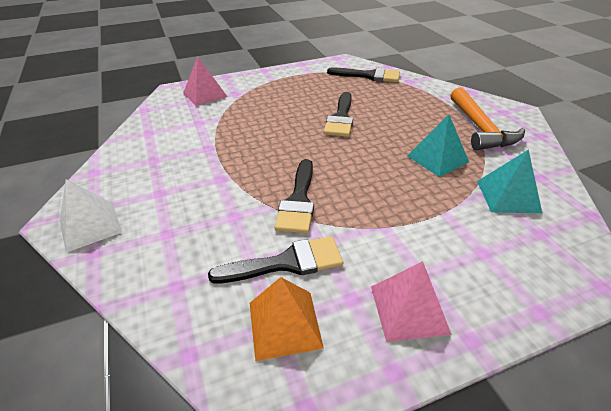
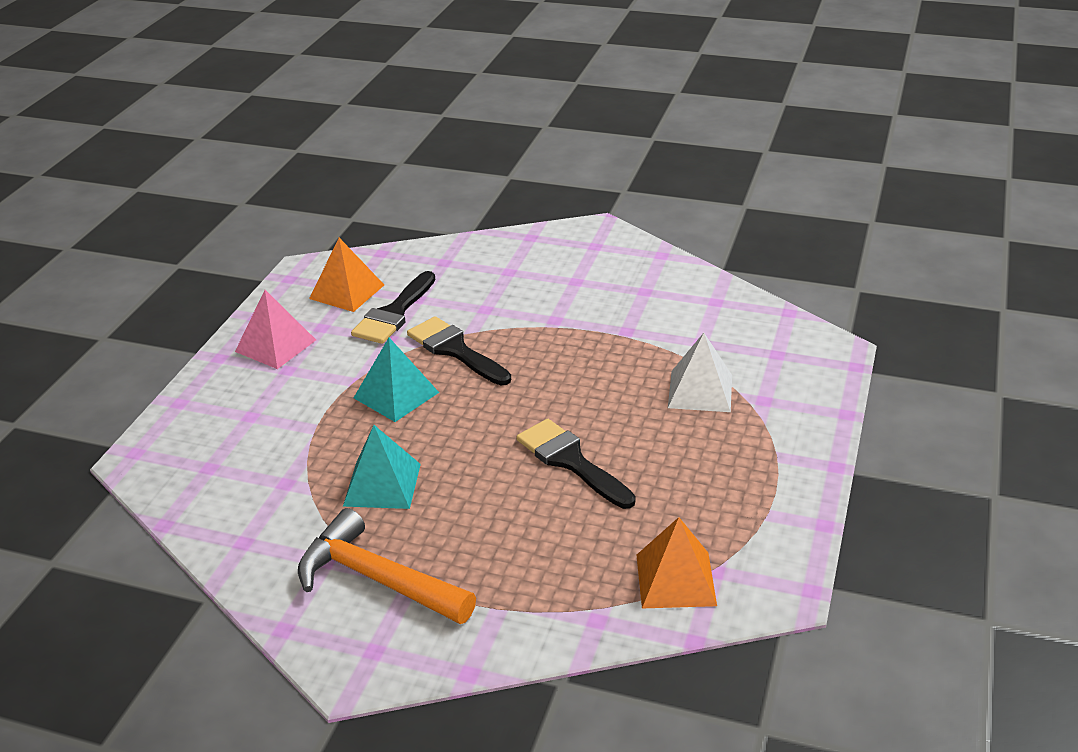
camera: 130 degrees right, 5 degrees down
white pyramid [60,179,122,253] -> white pyramid moved to [668,333,732,412]
pink pyramid [183,56,228,106] -> none
black brush [327,67,400,82] -> orange pyramid [637,517,717,609]
turquoise pyramid [477,149,542,213] -> turquoise pyramid moved to [354,338,439,422]

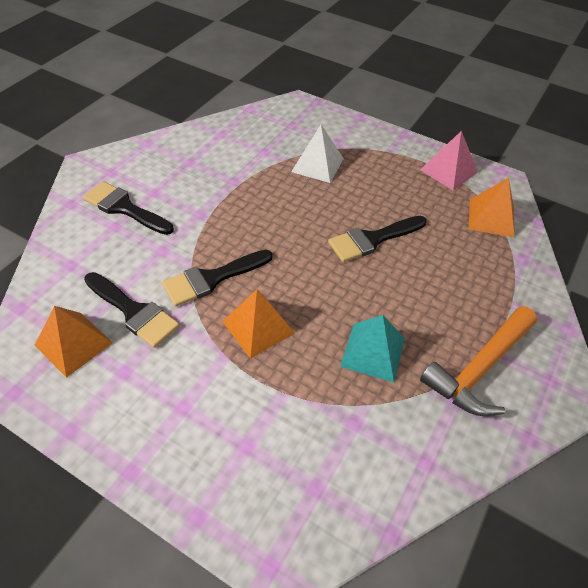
camera: 80 degrees left, 15 degrees up
pink pyramid [235,290,316,369] -> pink pyramid moved to [420,131,478,191]
turquoise pyramid [354,338,439,422] -> orange pyramid [222,289,295,359]
none -> black brush [83,181,174,235]

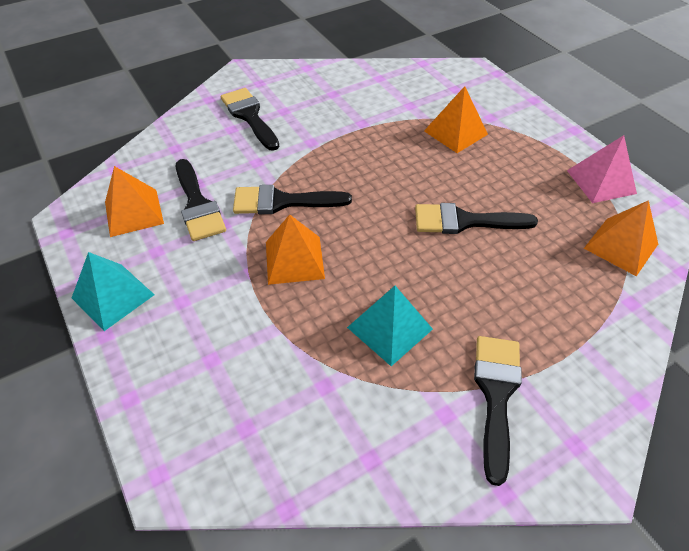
camera: 30 degrees right, 0 degrees up
white pyramid [291,125,344,183] -> orange pyramid [424,86,488,153]
orange hammer [420,306,537,416] -> black brush [474,336,522,486]
none -> turquoise pyramid [72,252,155,331]

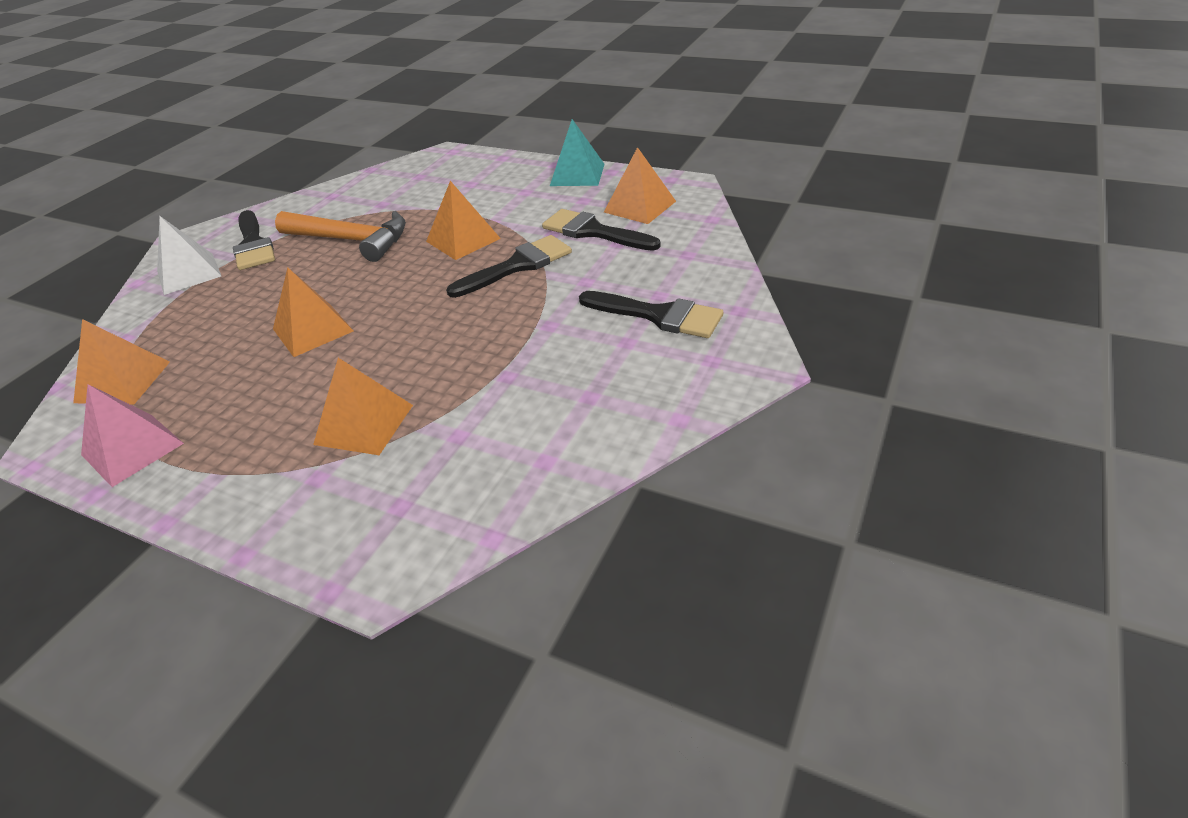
camera: 150 degrees right, 10 degrees down
turquoise pyramid [347,286,433,366] -> orange hammer [275,211,406,262]
black brush [415,203,538,234] -> orange pyramid [273,267,353,357]
none -> white pyramid [157,216,221,295]

